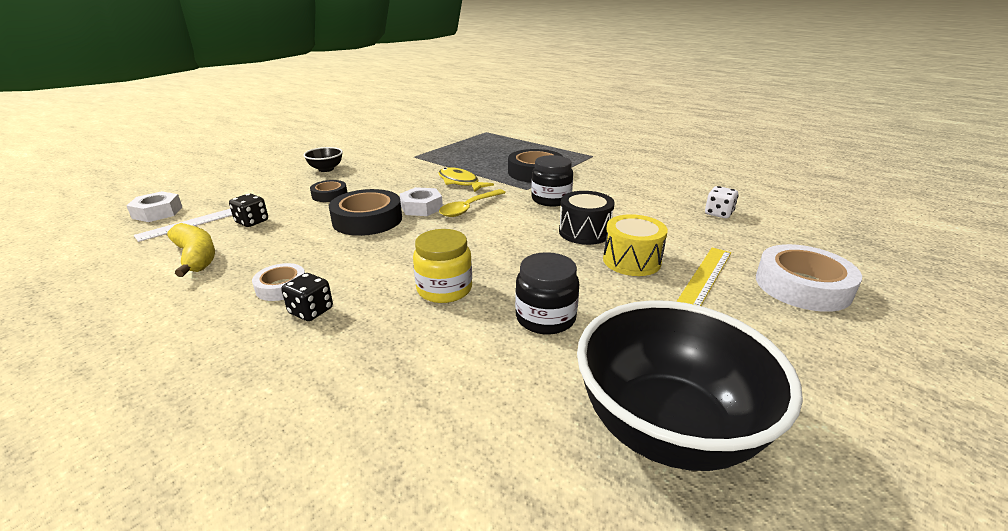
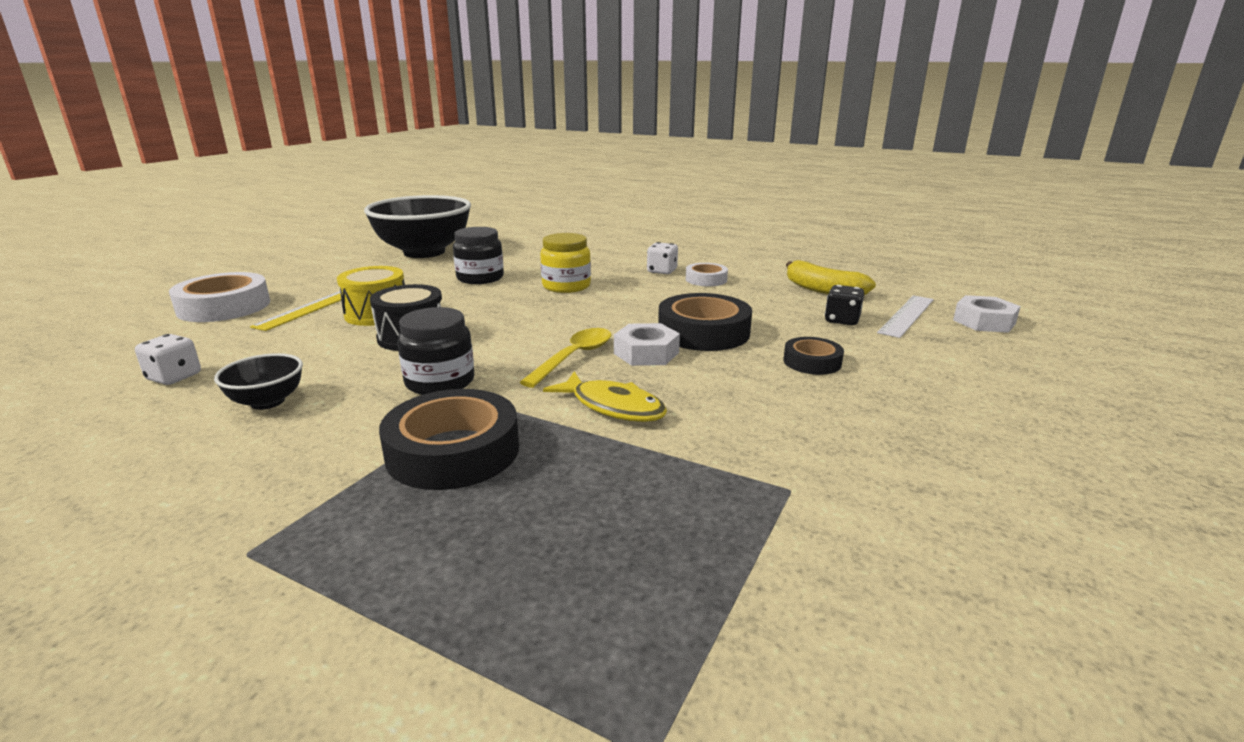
camera: 170 degrees right, 5 degrees down
black dice [282,273,333,321] -> white dice [647,242,678,274]
black bowl [303,147,343,172] -> black bowl moved to [214,353,303,410]

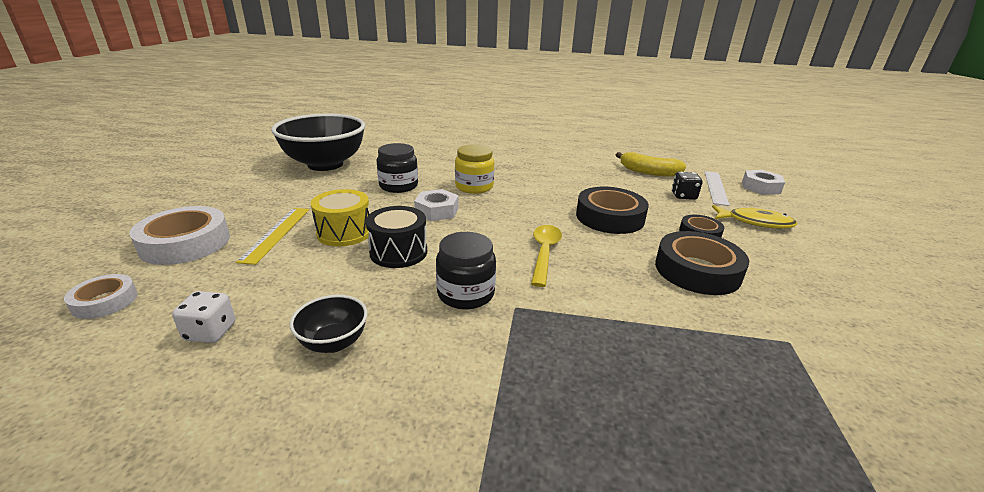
camera: 20 degrees left, 5 degrees up
black tape [379,389,519,490] -> black tape moved to [655,231,749,295]
yellow fish [543,372,667,422] -> yellow fish moved to [712,205,797,229]
white nut [614,323,680,366] -> white nut moved to [414,189,459,221]
white dice [647,242,678,274] -> none
white tape [686,263,728,286] -> white tape moved to [64,274,138,319]

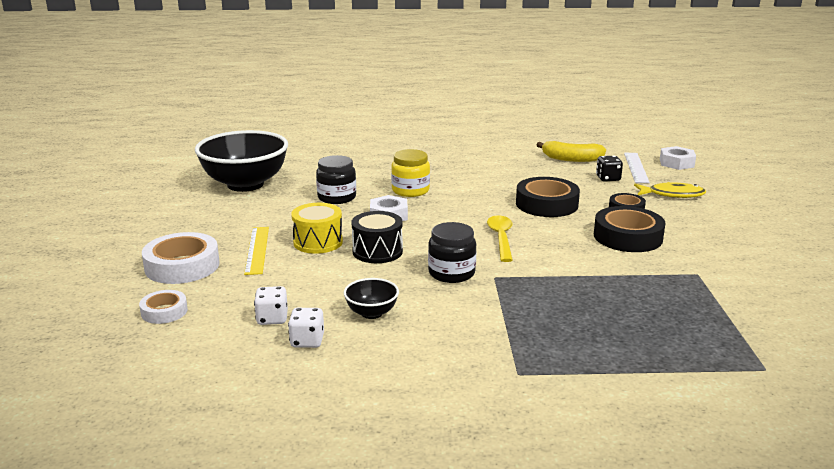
camera: 10 degrees left, 5 degrees down
none -> white dice [288,308,324,348]

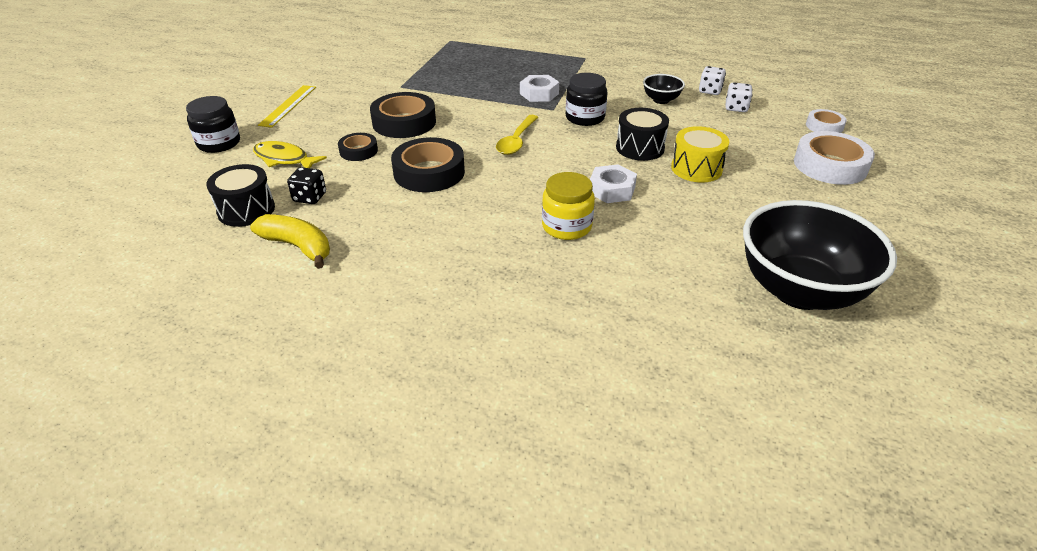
camera: 160 degrees left, 15 degrees up
yellow ruler [244,227,269,275] -> yellow ruler moved to [258,85,316,128]
black jar [316,155,356,204] -> black jar moved to [186,96,240,153]
white ruler [624,152,650,183] -> black drum [206,164,275,227]
white nut [660,146,696,170] -> white nut moved to [520,75,559,102]

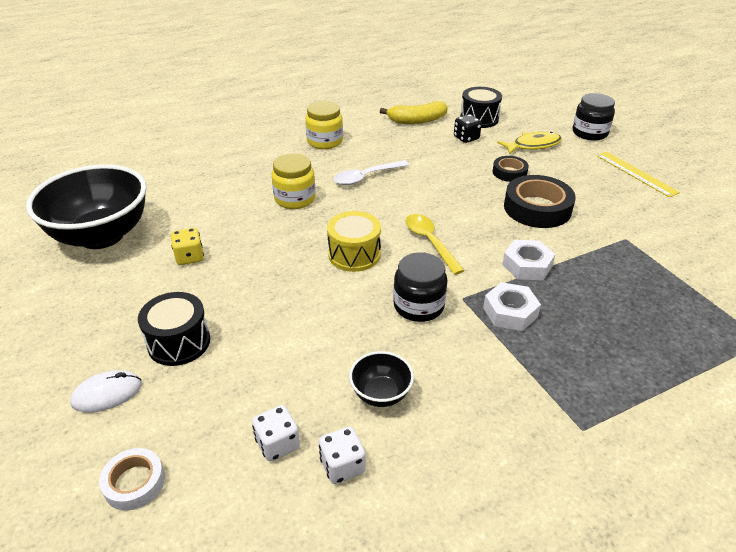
camera: 135 degrees right, 0 degrees up
black tape [391,137,465,192] -> none
white nut [590,164,637,203] -> white nut moved to [502,240,555,280]
black drum [616,108,669,161] -> black drum moved to [138,292,210,366]
yellow drum [671,126,729,183] -> yellow drum moved to [327,211,381,272]
white tape [794,131,875,185] -> white mouse [70,370,142,412]
none -> yellow dice [171,228,204,265]
none -> yellow jar [305,101,343,149]
none -> white spoon [334,160,409,185]

